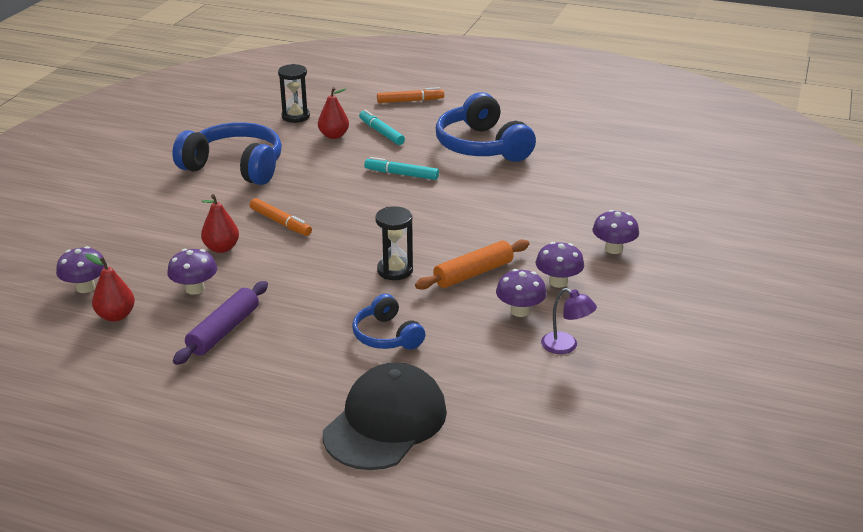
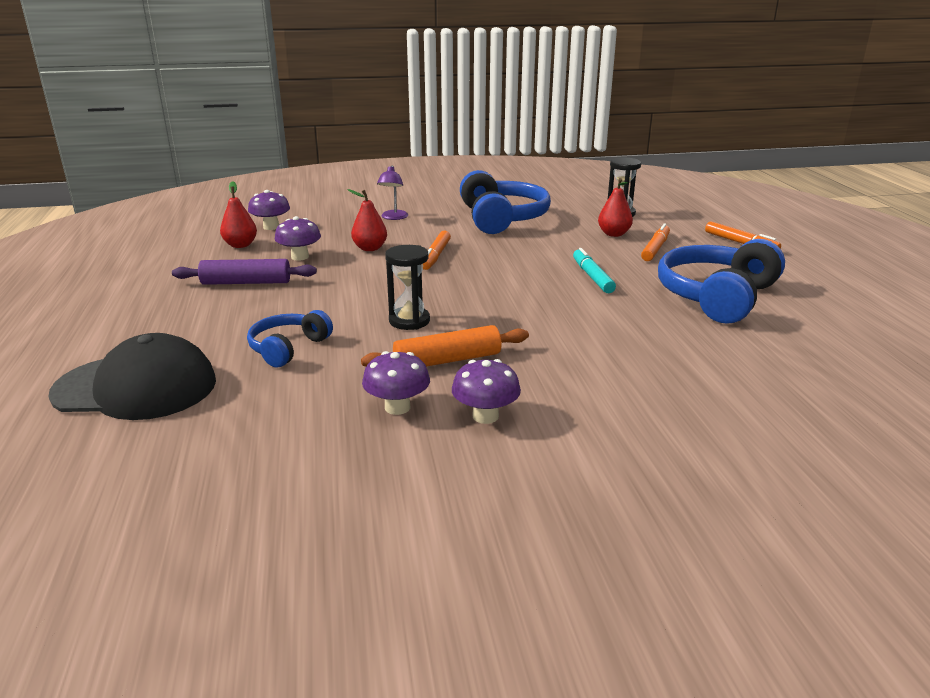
camera: 60 degrees right, 5 degrees down
turquoise marker [359,110,405,145] -> orange marker [641,223,670,261]
orange rolling pin [415,240,529,290] -> orange rolling pin turned 45 degrees counterclockwise [361,325,529,367]
purple lamp [541,288,597,354] -> purple lamp moved to [377,165,408,220]
purple mushroom [592,210,639,254] -> none

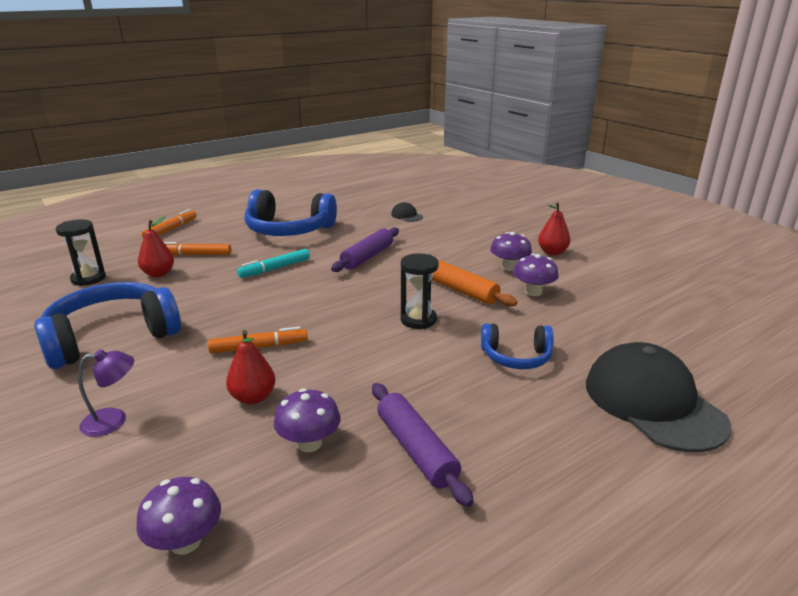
camera: 115 degrees left, 0 degrees up
red pear [220,181,257,248] -> red pear moved to [538,202,570,255]
none -> purple rolling pin [331,227,399,272]
none -> black cap [391,202,423,222]

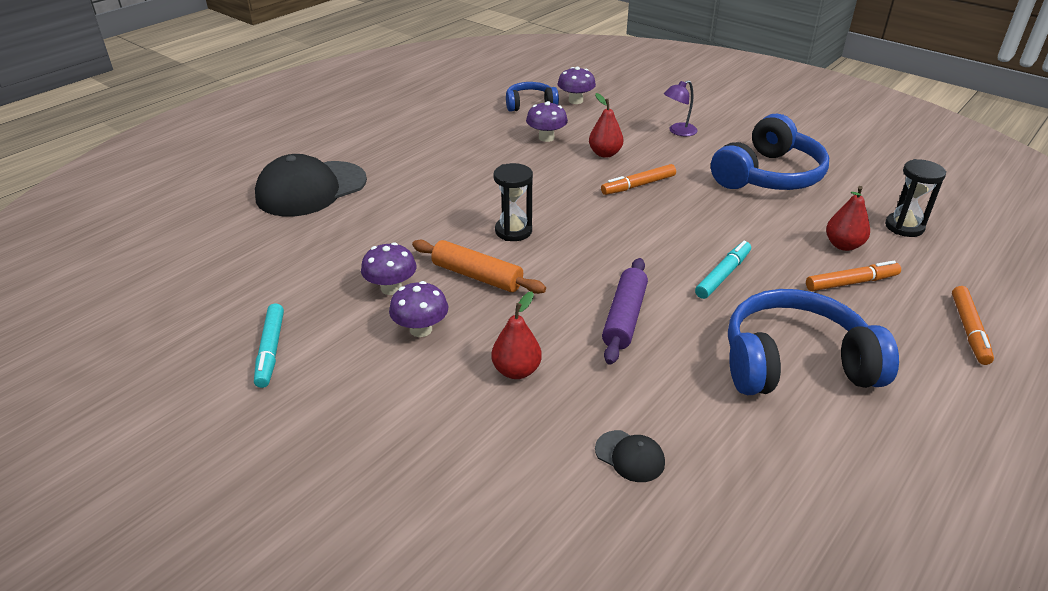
camera: 165 degrees right, 10 degrees up
purple rolling pin [372,383,474,507] -> none
blue headphones [481,323,554,369] -> blue headphones moved to [506,82,559,112]
red pear [538,202,570,255] -> red pear moved to [491,292,542,379]
black cap [586,342,731,452] -> black cap turned 90 degrees clockwise [255,154,367,217]
none -> turquoise marker [254,303,284,388]

